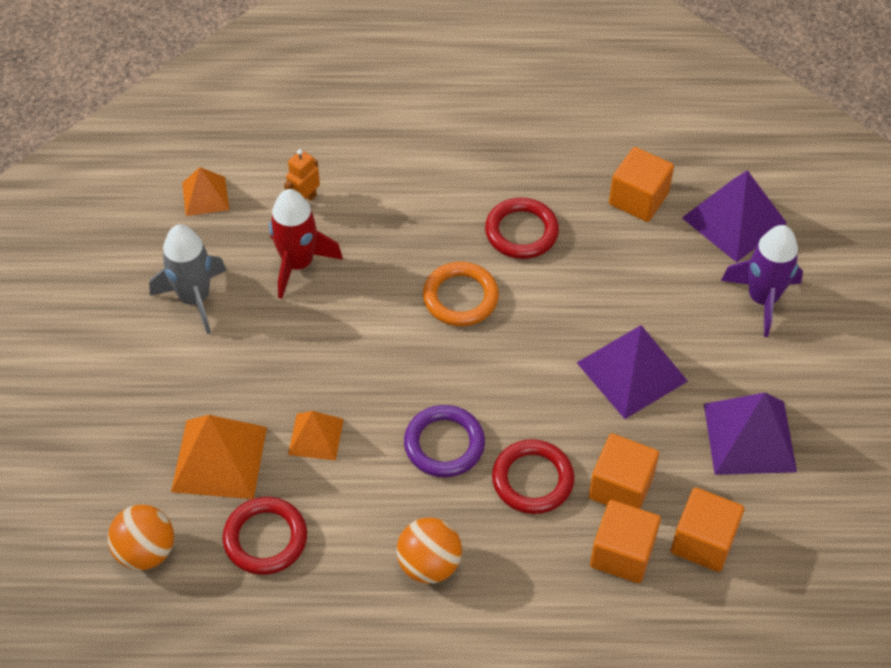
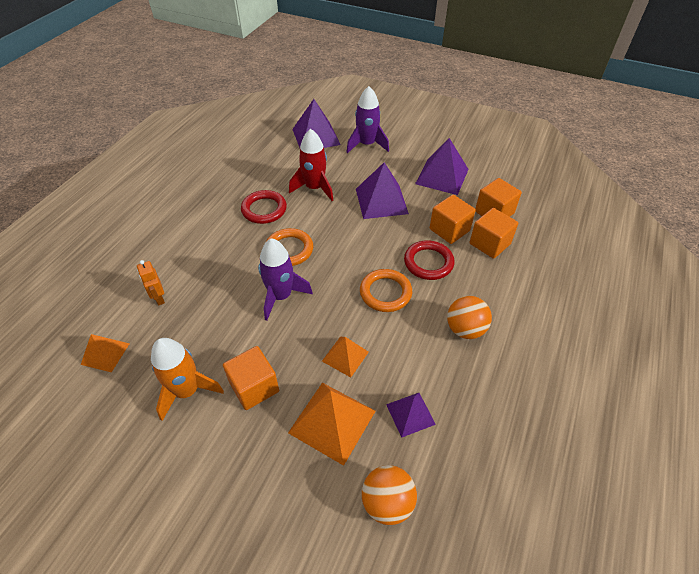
camera: 65 degrees left, 5 degrees down
grey rocket [149,225,227,334] -> orange rocket [151,338,224,421]
red ring [223,497,307,575] -> purple pyramid [386,393,436,438]
red rocket [269,189,343,299] -> red rocket moved to [289,129,333,201]
purple ring [404,405,485,477] -> orange ring [360,269,412,312]
orange cube [609,147,674,222] -> orange cube moved to [223,346,279,410]
none -> purple rocket [258,238,313,321]

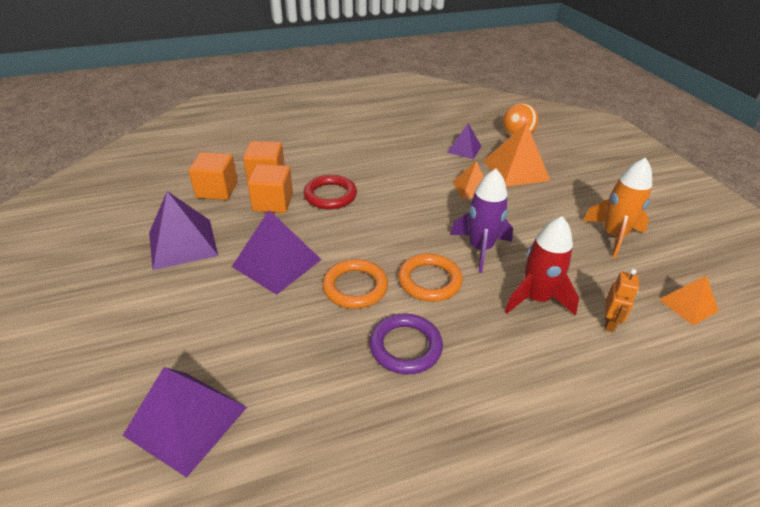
camera: 135 degrees left, 10 degrees down
orange cube [223,346,279,410] -> none
red ring [241,190,287,224] -> purple ring [369,314,443,374]
red rocket [289,129,333,201] -> red rocket moved to [504,216,579,316]
purple rocket [347,86,389,153] -> none
orange ring [360,269,412,312] -> orange ring moved to [322,259,388,309]
orange ball [447,296,492,339] -> none

